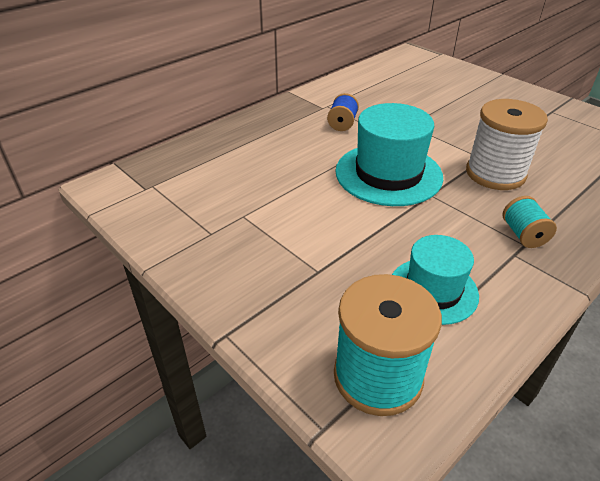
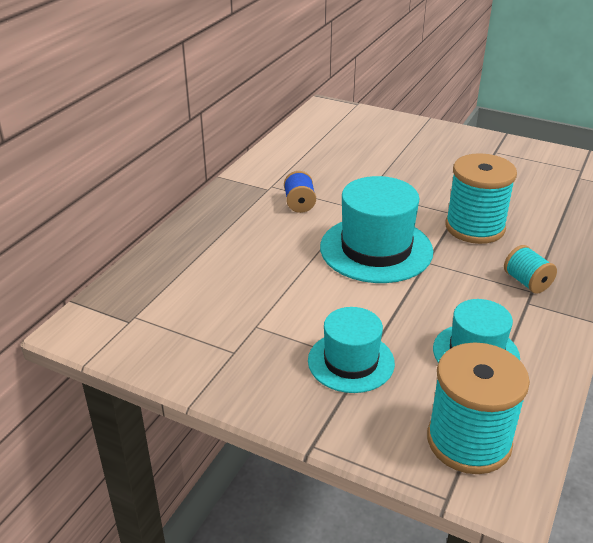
camera: 20 degrees left, 5 degrees down
white spool [466,99,548,190] -> turquoise spool [445,153,517,244]
none -> turquoise hat [308,307,395,393]

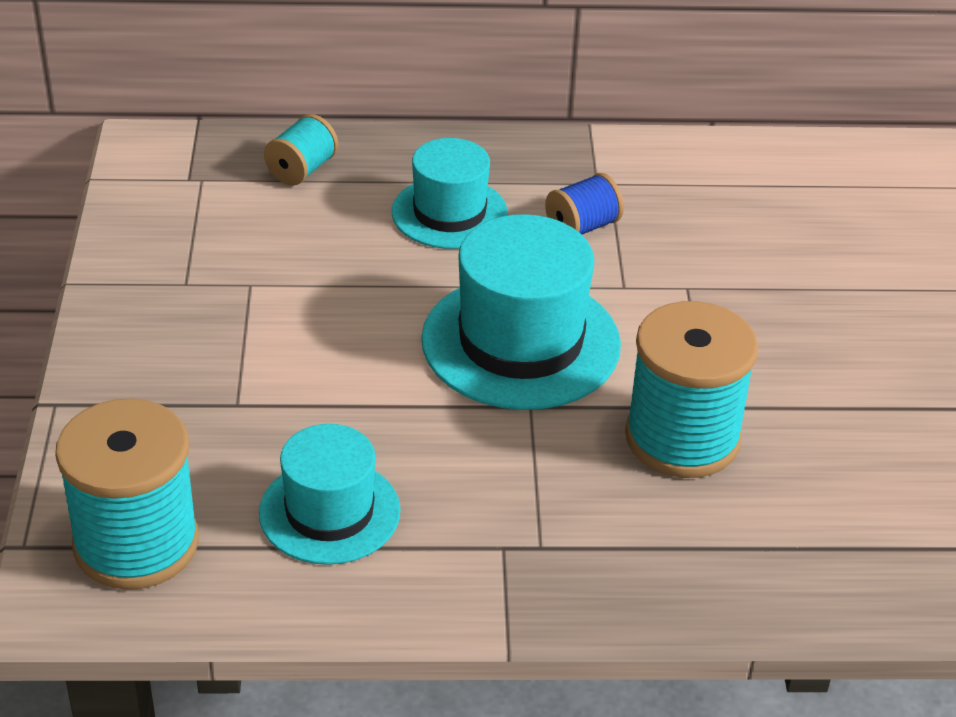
camera: 60 degrees right, 5 degrees up
turquoise hat [308,307,395,393] -> turquoise hat moved to [392,138,508,249]
turquoise spool [504,245,557,294] -> turquoise spool moved to [264,114,338,185]

